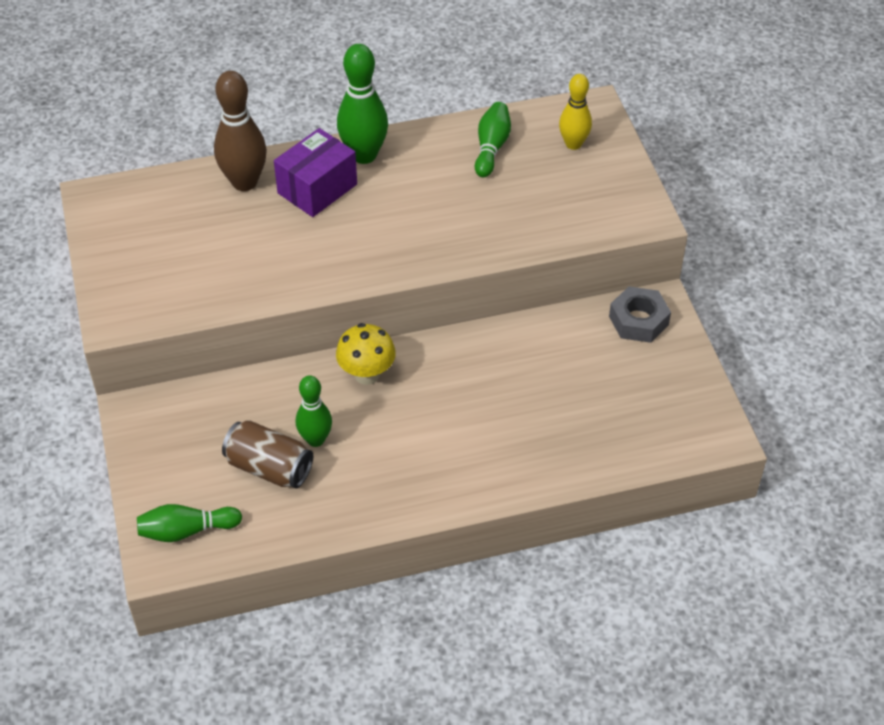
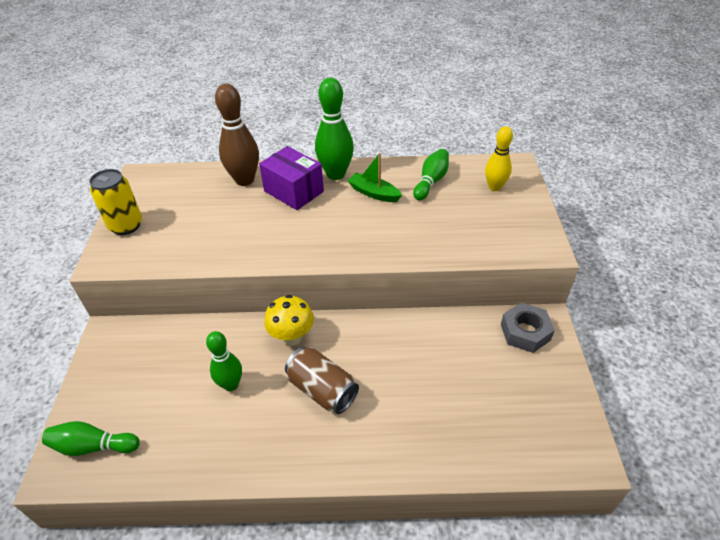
camera: 15 degrees right, 5 degrees down
brown can [222,420,313,489] -> brown can moved to [285,347,359,414]
purple box [274,128,357,217] -> purple box turned 75 degrees clockwise [259,146,324,210]
none -> yellow can [89,169,142,235]
none -> green boat [348,153,402,202]

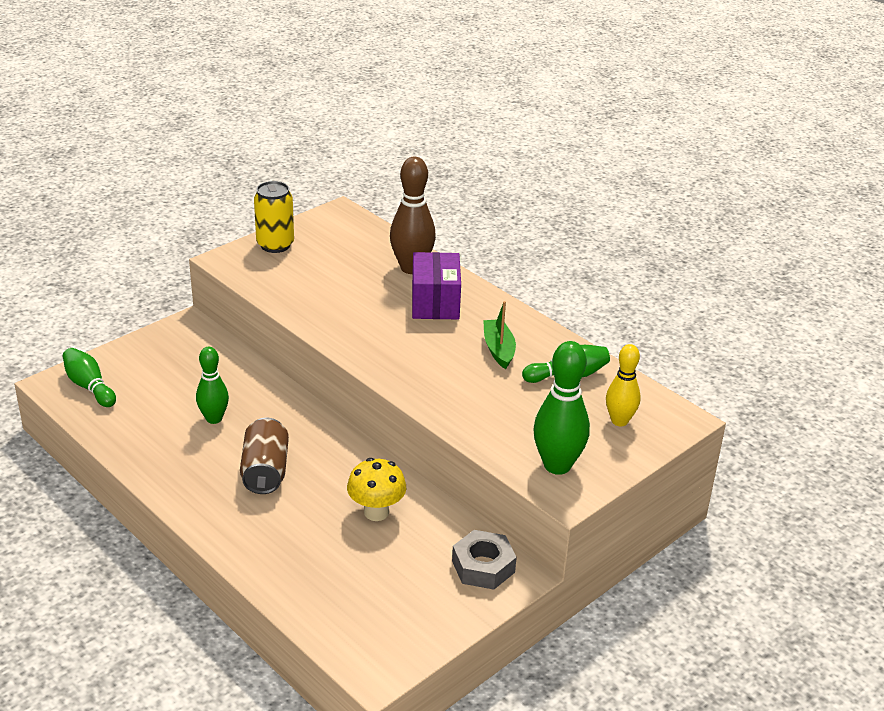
camera: 45 degrees right, 10 degrees down
yellow mushroom [264,295,314,346] -> yellow mushroom moved to [347,458,406,521]
green bowling pin [315,78,354,180] -> green bowling pin moved to [533,341,590,475]

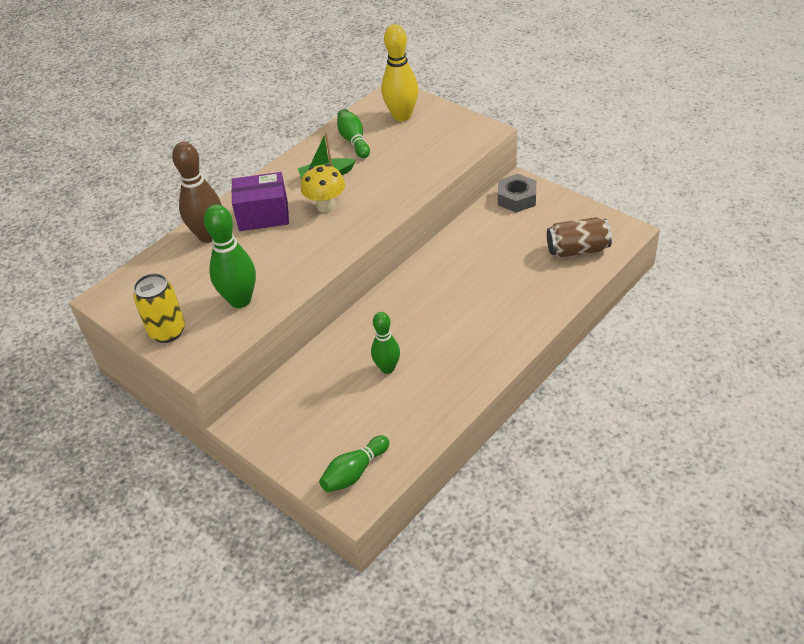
camera: 90 degrees left, 10 degrees up
brown can [240,418,289,494] -> brown can moved to [547,217,612,258]
yellow mushroom [347,458,406,521] -> yellow mushroom moved to [301,164,345,213]
green bowling pin [533,341,590,475] -> green bowling pin moved to [204,204,256,308]
yellow bowling pin [606,344,641,426] -> yellow bowling pin [381,24,419,121], size x1.54

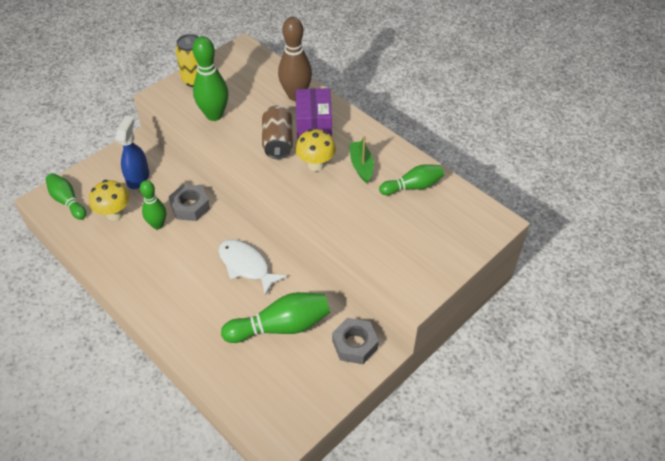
camera: 90 degrees right, 5 degrees up
yellow bowling pin [381,24,419,121] -> none
brown can [547,217,612,258] -> brown can moved to [262,105,293,159]
none -> yellow mushroom [89,180,129,221]
none -> blue spray bottle [116,116,149,189]
none -> grey nut [169,184,210,221]
none -> white fish [219,239,287,296]
none -> green bowling pin [221,292,330,343]

